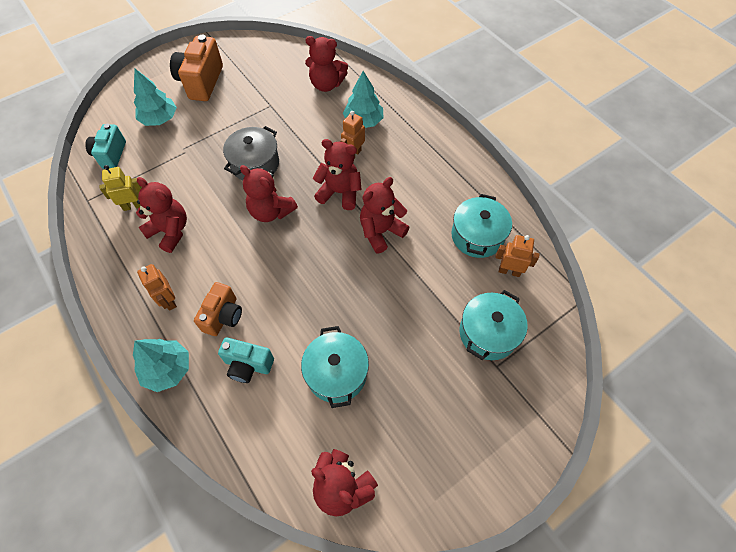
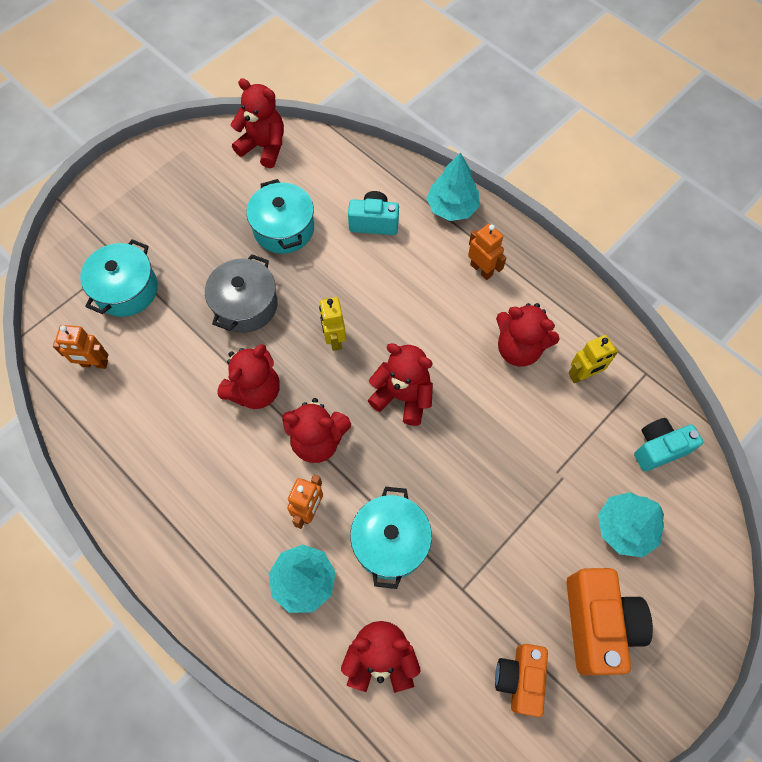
camera: 170 degrees right, 5 degrees up
turquoise camera [85,124,126,169] -> turquoise camera turned 105 degrees counterclockwise [634,418,703,471]
orange camera [194,282,242,336] -> orange camera moved to [495,644,548,717]
grey pot [223,126,279,181] -> grey pot moved to [205,254,278,333]
turquoise pot [451,194,512,258] -> turquoise pot moved to [350,487,432,589]
none -> yellow robot [319,297,346,351]

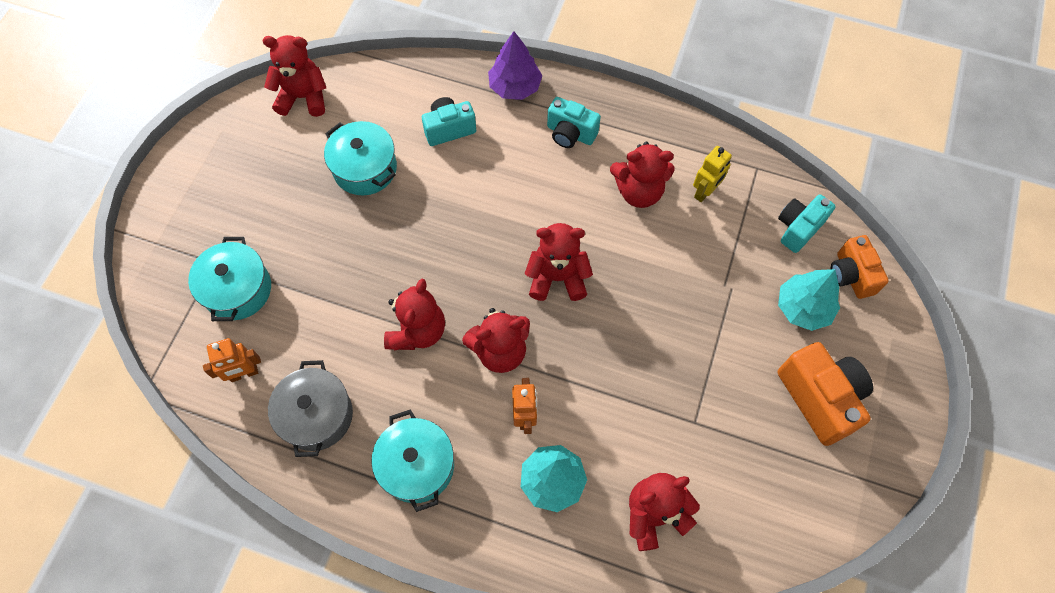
camera: 25 degrees left, 0 degrees up
grey pot [205,254,278,333] -> grey pot moved to [268,360,353,457]
yellow robot [319,297,346,351] -> none
turquoise pot [350,487,432,589] -> turquoise pot moved to [371,409,454,512]
turquoise tree [426,153,480,221] -> purple tree [488,31,542,100]
orange robot [468,223,506,280] -> turquoise camera [547,97,601,148]
orange camera [495,644,548,717] -> orange camera moved to [831,235,889,299]

